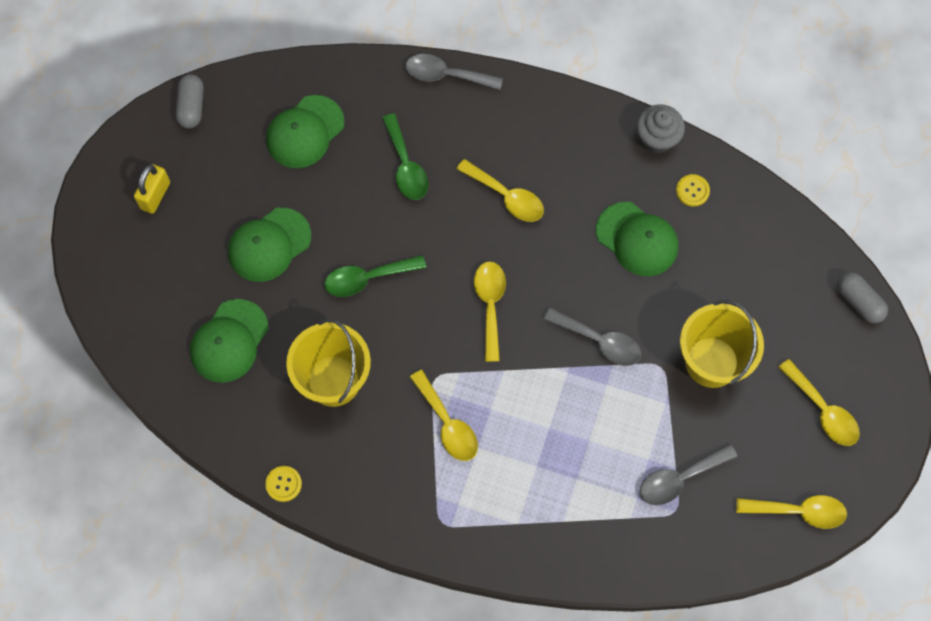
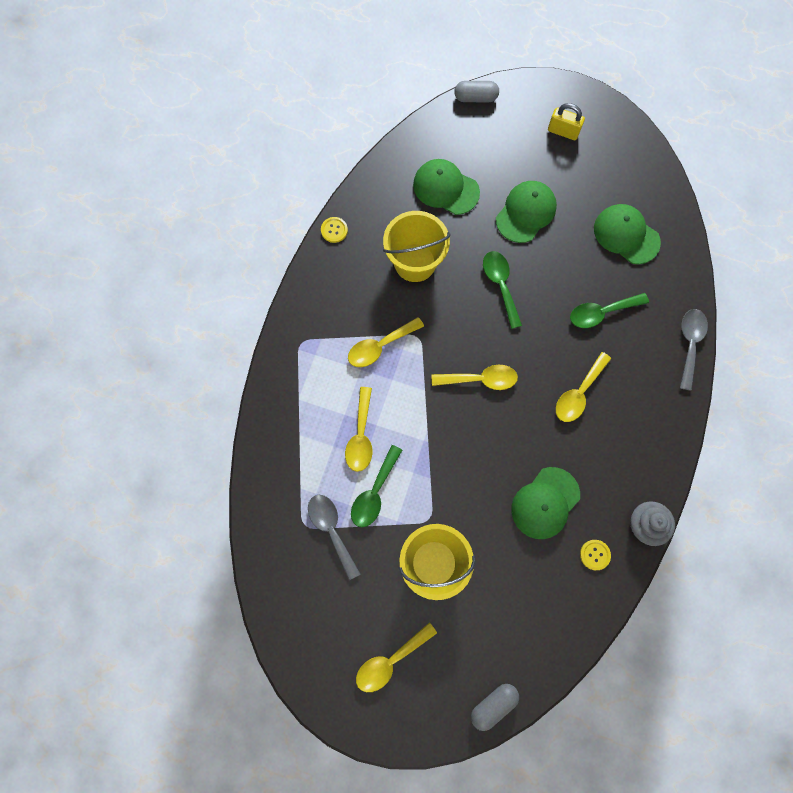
camera: 90 degrees right, 5 degrees up
grey capsule [176,74,204,128] -> grey capsule moved to [454,81,499,102]
green cap [228,207,311,282] -> green cap turned 75 degrees clockwise [496,181,557,243]
grey spoon [543,308,642,366] -> none
yellow spoon [736,495,847,529] -> yellow spoon moved to [345,387,372,472]
none -> green spoon [351,445,402,527]

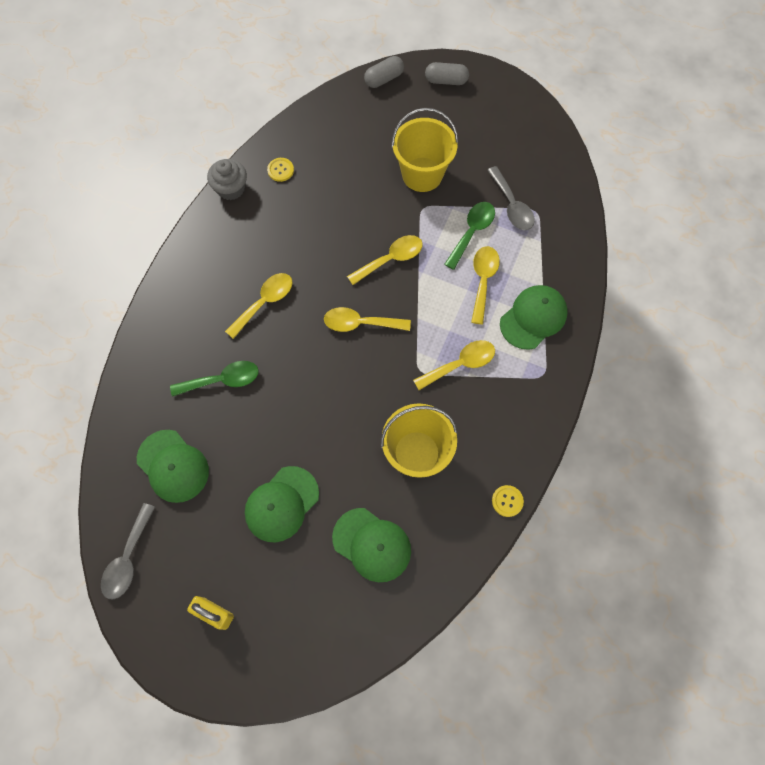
camera: 175 degrees left, 5 degrees down
yellow spoon [356,622,437,692] -> yellow spoon moved to [347,235,423,285]
grey capsule [454,81,499,102] -> grey capsule moved to [425,62,469,85]
green spoon [483,251,522,329] -> none
green cap [511,467,580,539] -> green cap moved to [500,285,568,350]
grey spoon [680,309,708,391] -> grey spoon moved to [101,503,155,599]

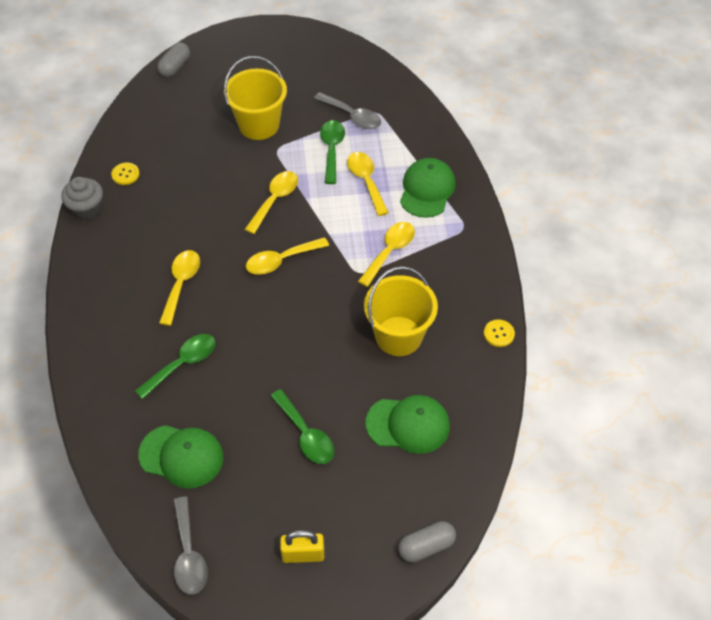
camera: 30 degrees left, 15 degrees down
green cap [245,466,319,542] -> green spoon [270,389,334,464]
grey capsule [425,62,469,85] -> grey capsule moved to [398,521,456,563]

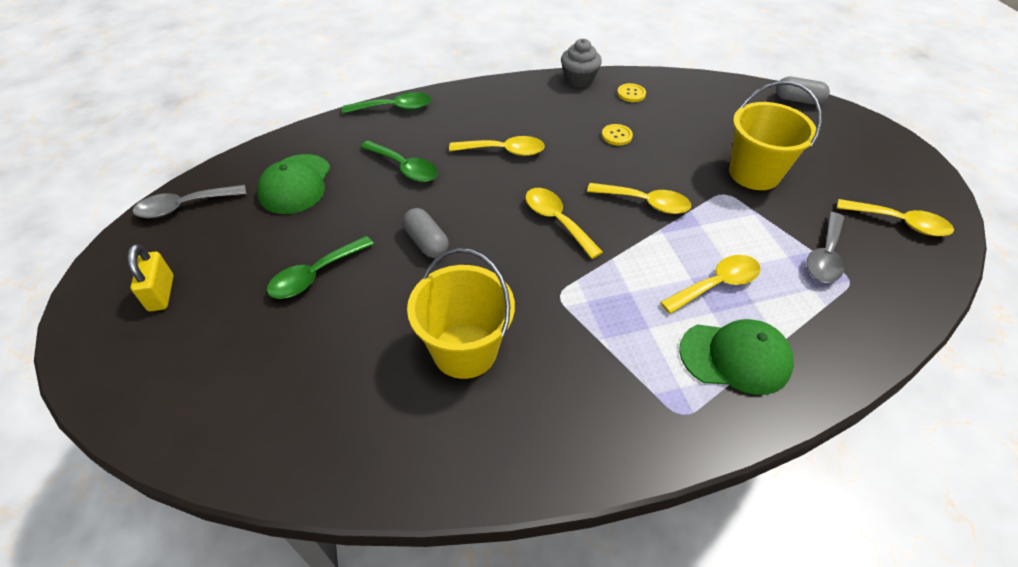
camera: 80 degrees right, 5 degrees down
green spoon [320,120,345,184] -> green spoon moved to [342,92,431,114]
yellow spoon [358,222,415,287] -> yellow spoon moved to [837,199,954,236]
green cap [365,395,450,454] -> none
grey capsule [398,521,456,563] -> grey capsule moved to [403,208,449,258]
yellow button [484,320,515,347] -> yellow button moved to [602,124,633,146]

